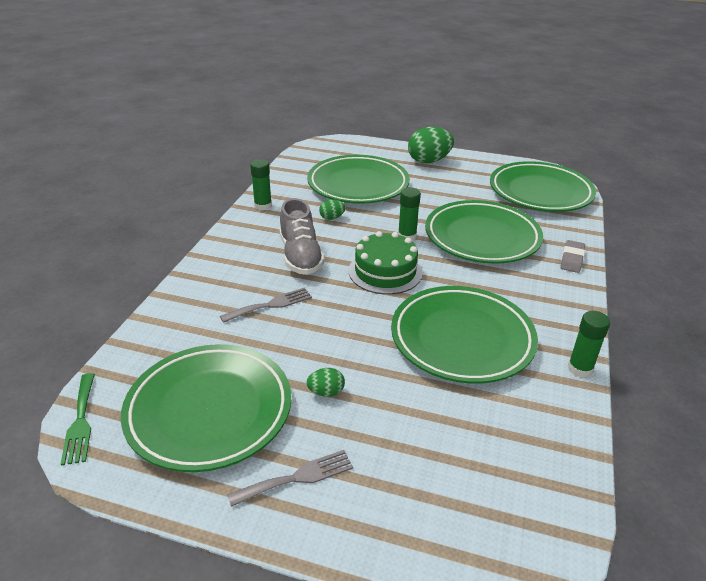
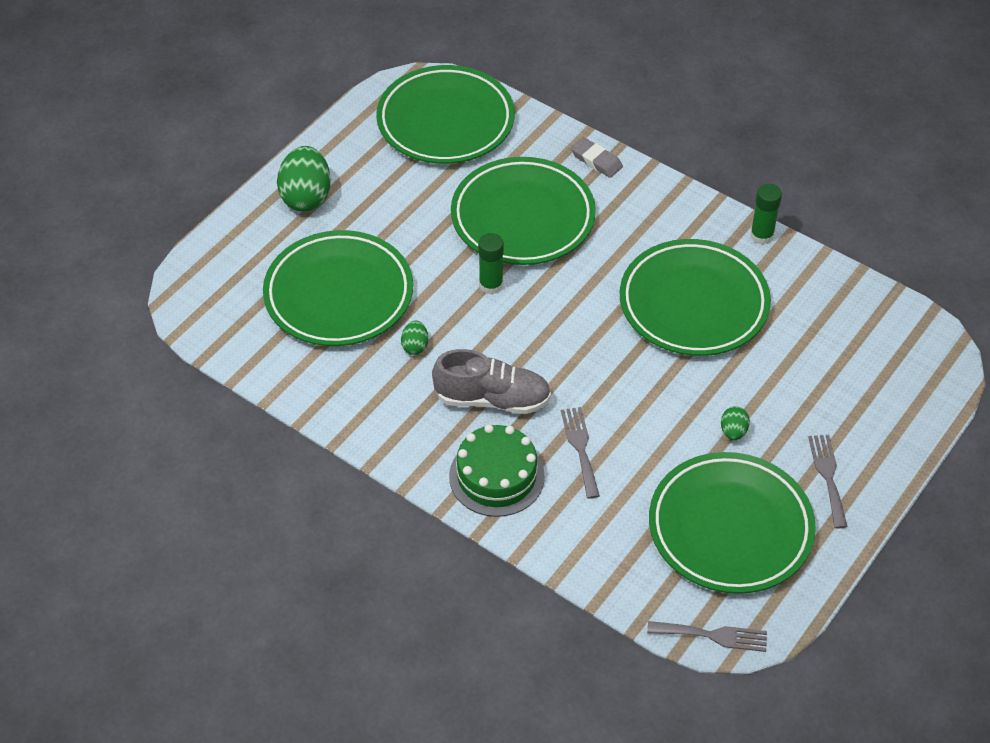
camera: 70 degrees left, 15 degrees up
green fork [61,373,95,466] -> grey fork [647,621,767,652]
green glue stick [250,159,272,210] -> none
green cake [349,231,423,294] -> green cake moved to [449,424,545,517]

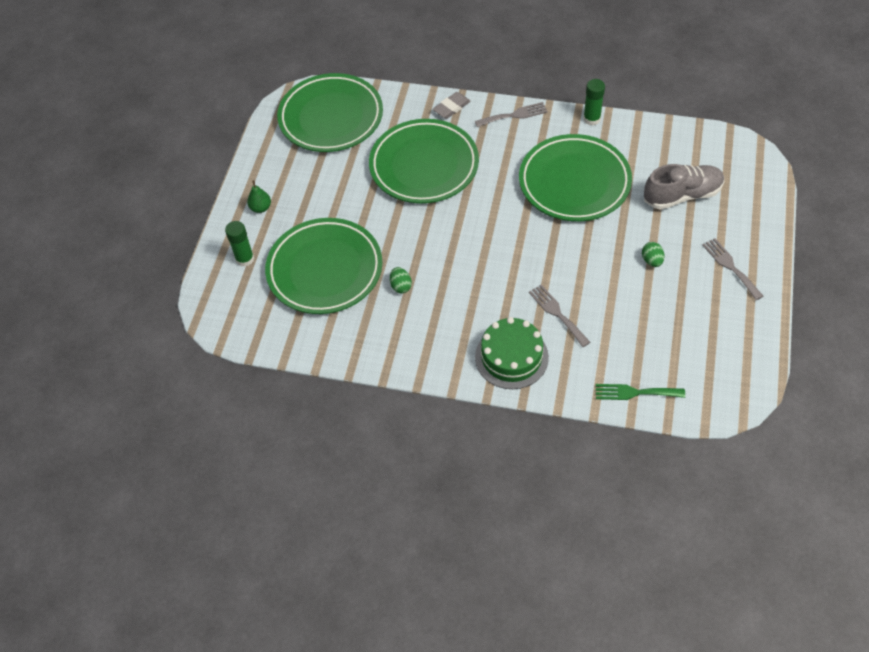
camera: 20 degrees left, 5 degrees up
green egg [277,146,331,211] -> green pear [247,180,271,213]
grey shoe [432,349,551,414] -> grey shoe moved to [644,164,724,210]
green glue stick [478,233,504,294] -> green glue stick moved to [225,221,254,267]
grey eraser [571,137,623,178] -> grey eraser turned 60 degrees counterclockwise [433,92,471,119]
grey fork [647,621,767,652] -> grey fork moved to [475,102,548,127]
green plate [649,452,816,594] -> none
none -> green fork [596,384,685,400]

